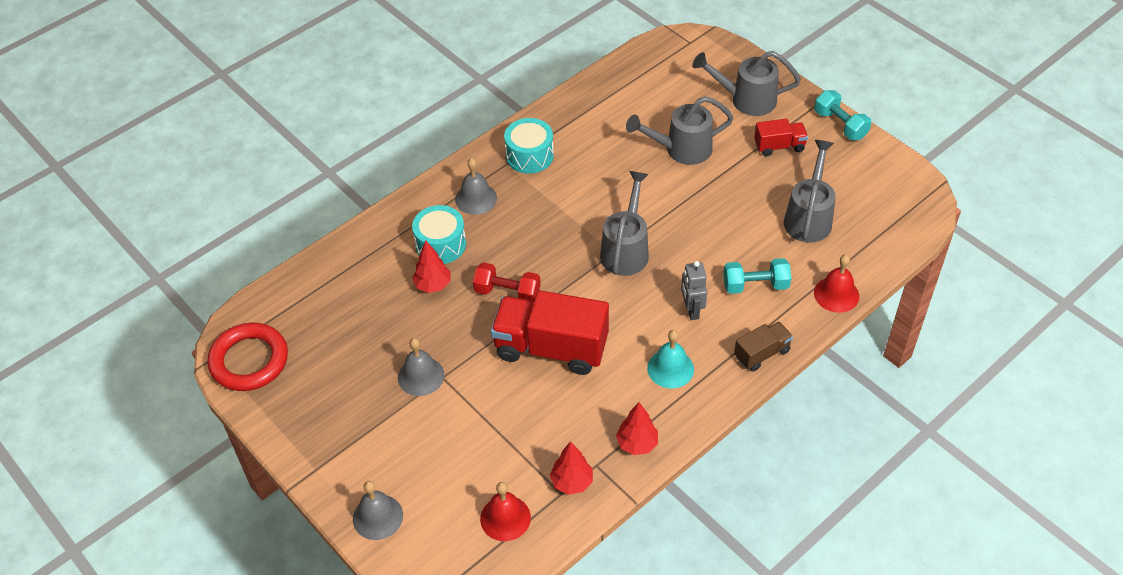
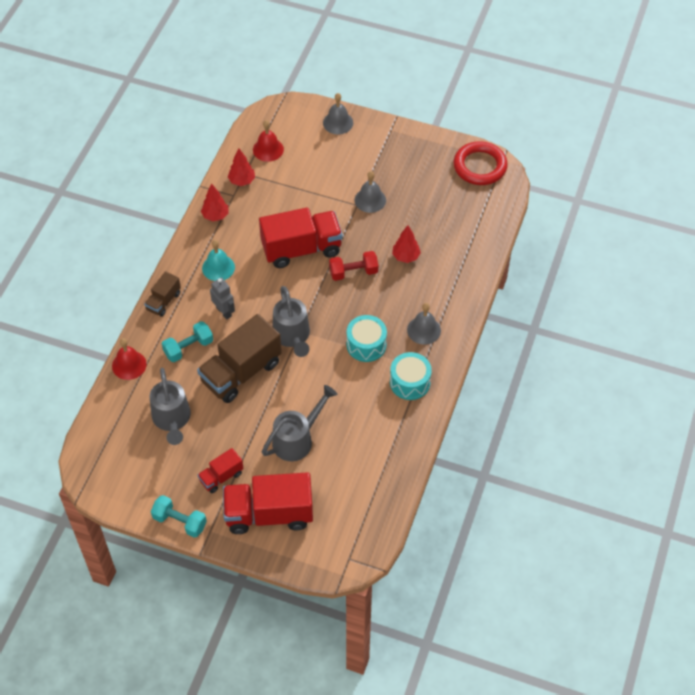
camera: 150 degrees right, 5 degrees up
turquoise drum [412,205,466,264] -> turquoise drum moved to [347,315,387,362]
grey watering can [692,51,801,116] -> red truck [223,472,313,534]
none -> brown truck [197,314,282,403]

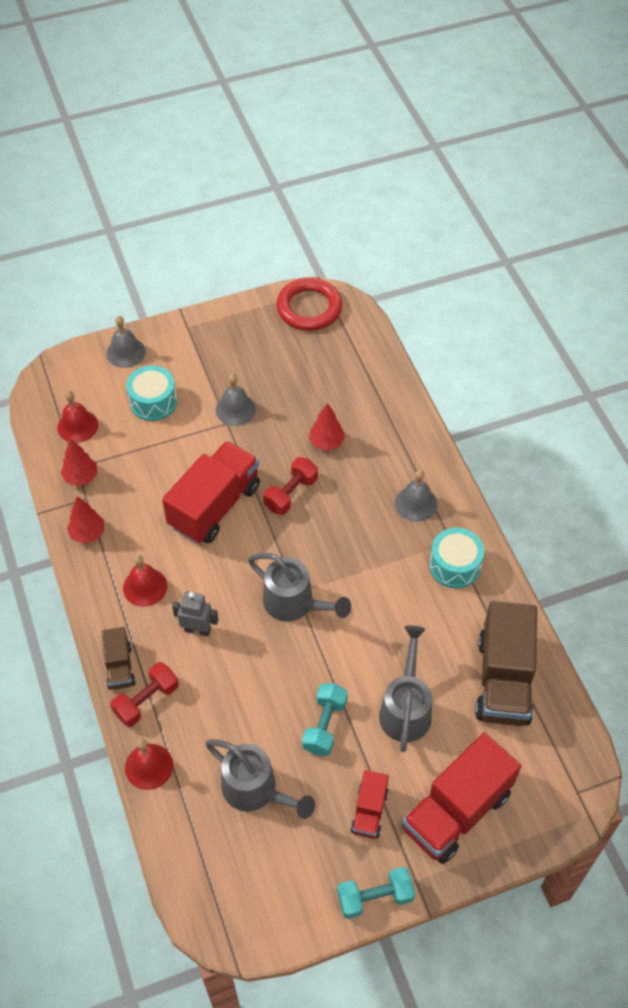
camera: 40 degrees left, 0 degrees up
turquoise dumbbell [162,321,213,362] -> turquoise dumbbell moved to [302,683,348,756]
brown truck [197,314,282,403] -> brown truck moved to [475,601,537,726]
turquoise bell [202,240,235,281] -> red bell [123,555,167,607]
turquoise drum [347,315,387,362] -> turquoise drum moved to [126,365,177,421]
none -> red dumbbell [110,662,179,727]

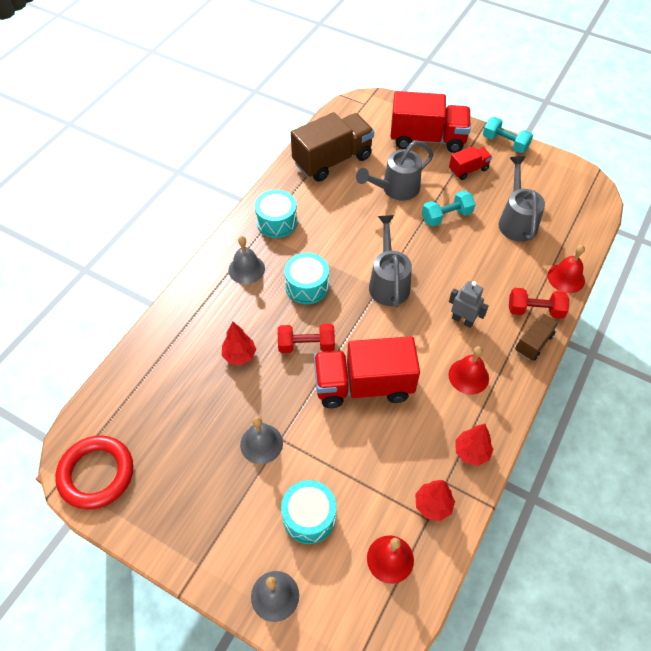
camera: 130 degrees left, 0 degrees up
grey robot [172,591,219,637] -> grey robot turned 150 degrees clockwise [449,281,489,328]
none -> turquoise drum [284,253,329,304]

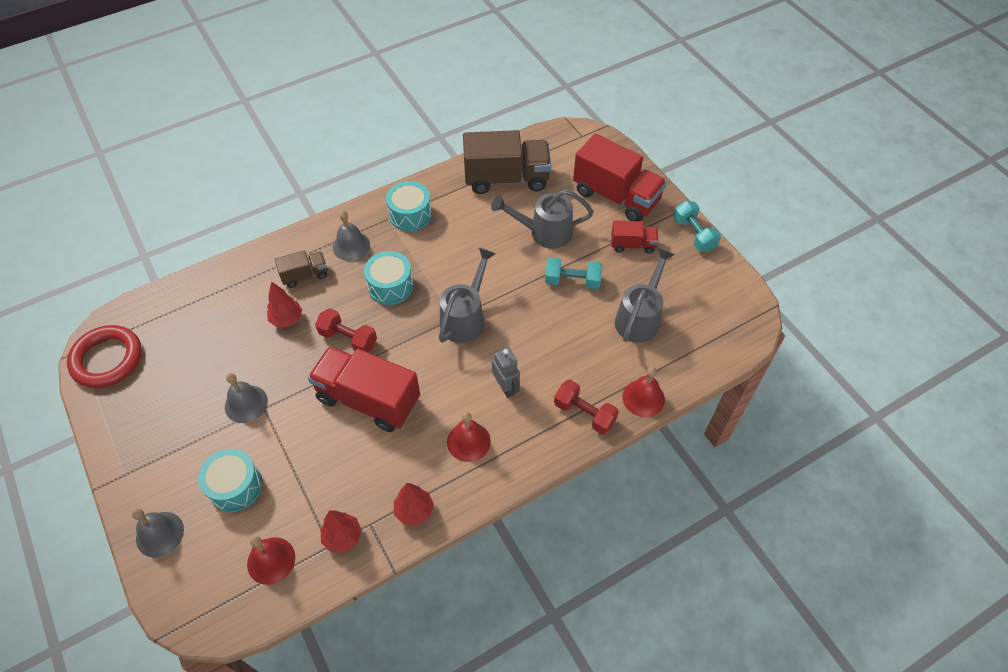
camera: 30 degrees right, 0 degrees up
brown truck [515,313,559,361] -> brown truck moved to [275,250,328,288]

